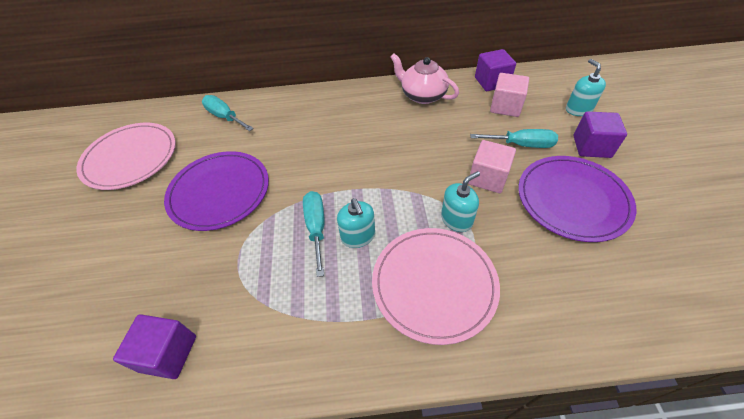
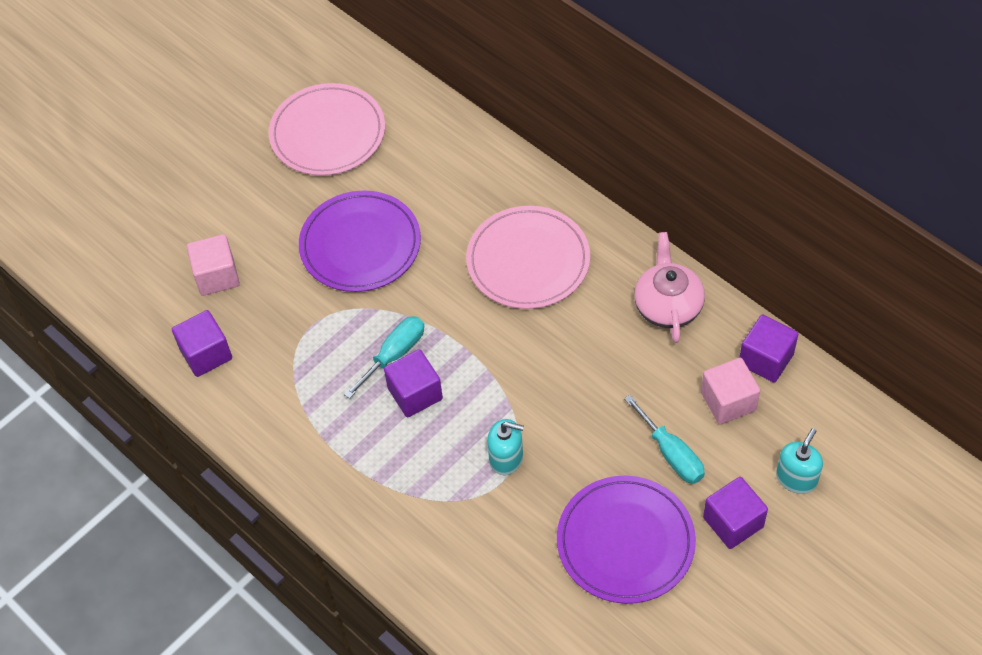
camera: 50 degrees right, 5 degrees up
turquoise screwdriver [202,95,254,131] -> none
turquoise soap dispenser [337,198,375,248] -> purple cube [384,349,443,417]
pink plate [372,228,500,345] -> pink plate moved to [466,206,590,309]
pink cube [468,140,516,193] -> pink cube moved to [187,234,240,296]

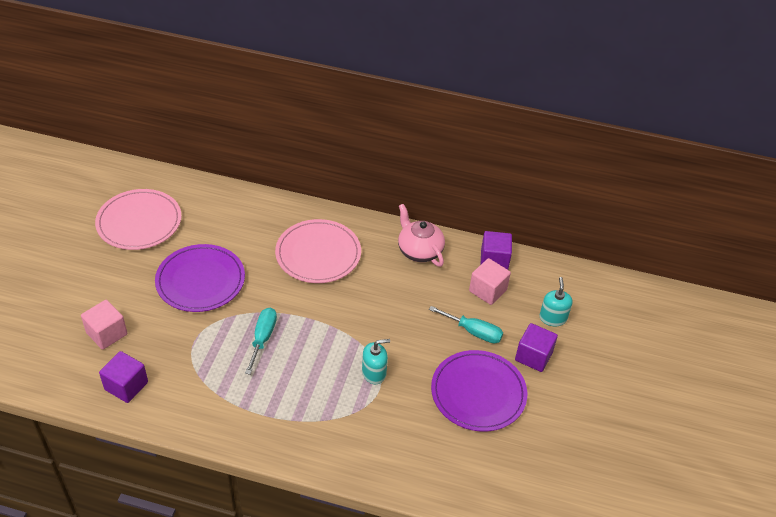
camera: 35 degrees left, 10 degrees down
purple cube [384,349,443,417] -> none

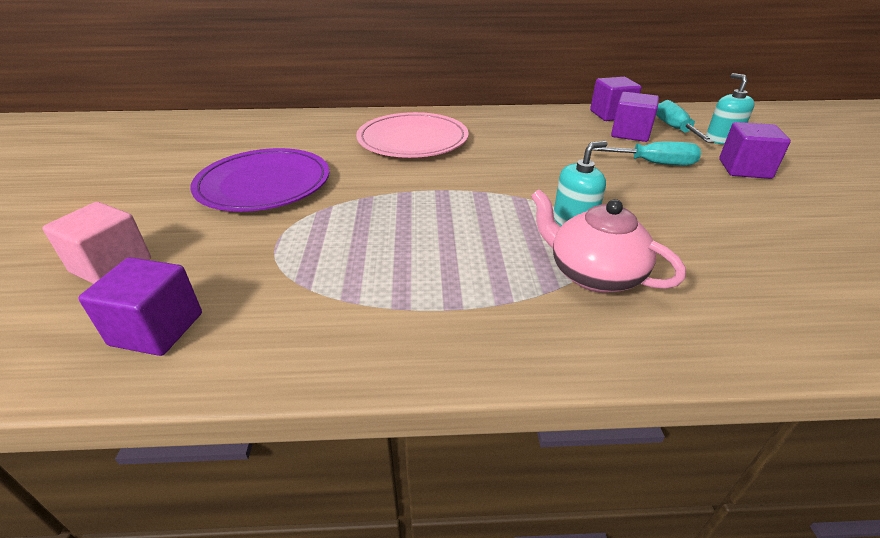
camera: 15 degrees left, 10 degrees down
pink plate [95,189,182,250] -> none
turquoise screwdriver [245,308,277,375] -> turquoise screwdriver moved to [656,100,714,143]
pink teapot [398,204,445,267] -> pink teapot moved to [531,189,686,293]
purple plate [431,350,527,432] -> none
pink cube [469,258,511,305] -> purple cube [611,92,659,142]

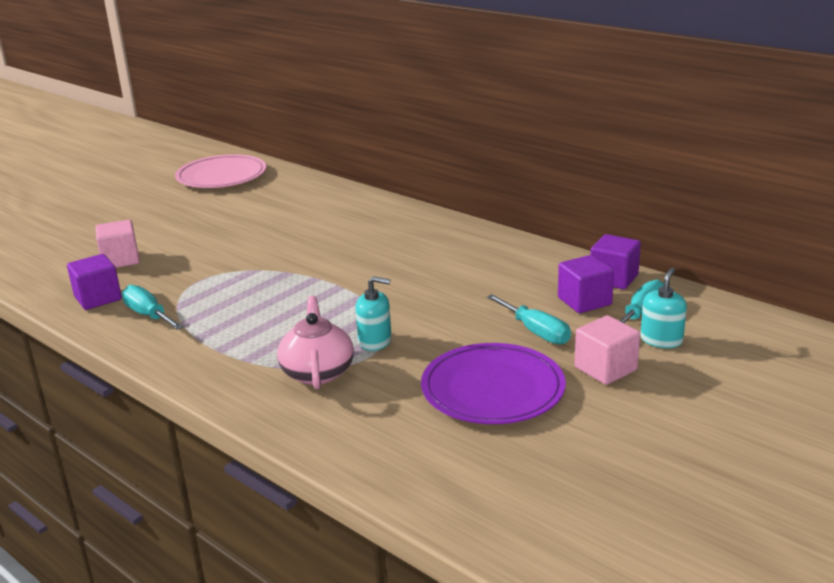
camera: 45 degrees right, 10 degrees down
purple plate [190,148,330,212] -> purple plate moved to [421,343,566,424]
pink plate [356,112,469,158] -> pink plate moved to [175,154,266,188]
purple cube [719,122,791,179] -> pink cube [574,315,640,385]
none -> turquoise screwdriver [122,285,184,330]

